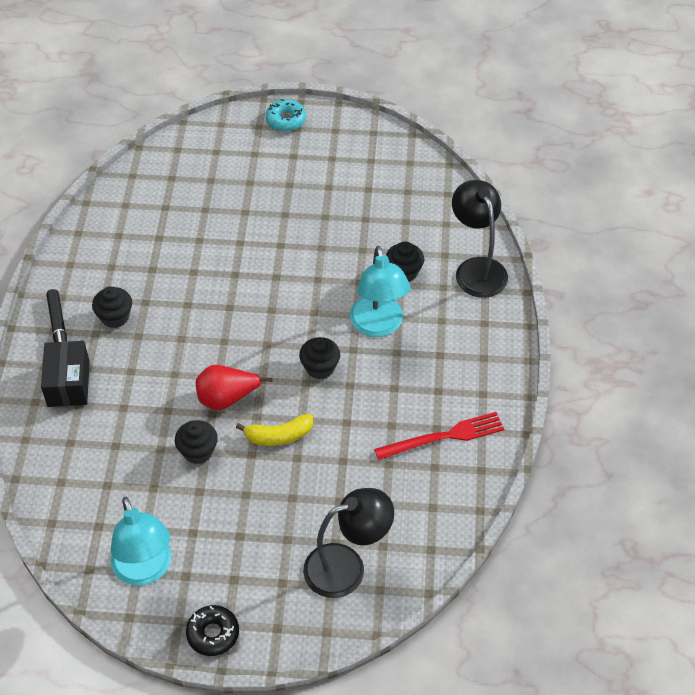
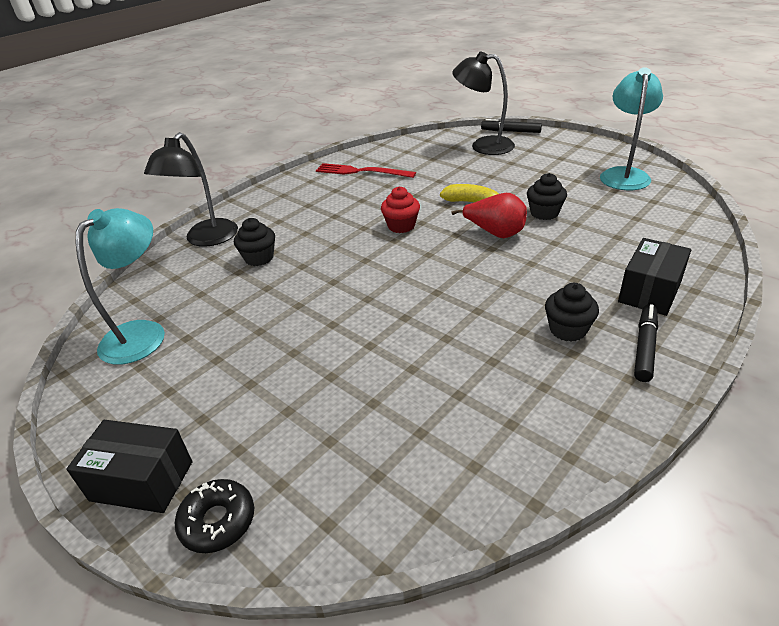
camera: 140 degrees left, 15 degrees down
black donut [186,605,239,656] -> black donut moved to [175,479,254,553]
turquoise donut [266,99,306,131] -> black box [66,420,192,513]
black cupcake [299,337,340,380] -> red cupcake [381,186,420,233]
turquoise lamp [350,246,411,337] -> turquoise lamp moved to [76,208,165,365]
none -> black marker [481,119,542,133]

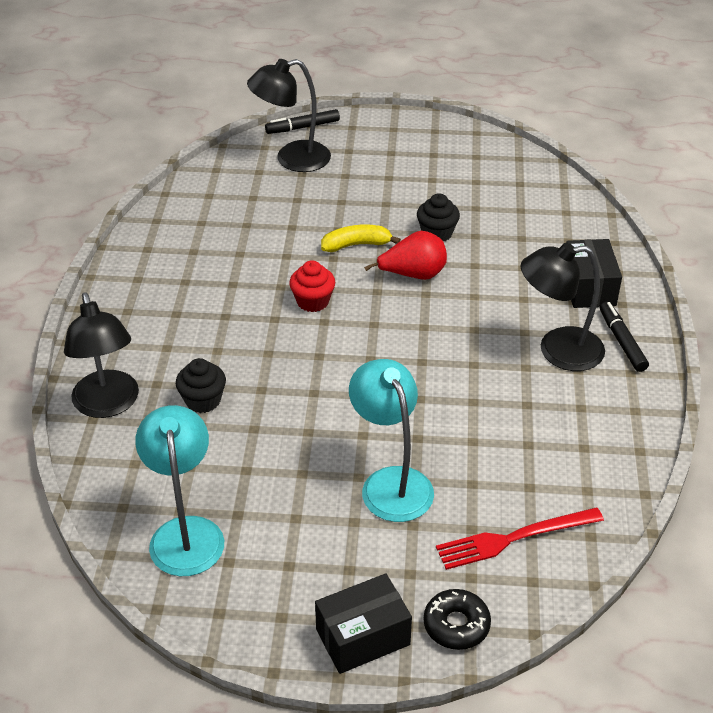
camera: 40 degrees left, 5 degrees up
red fork [316,163,416,178] -> red fork moved to [436,507,604,570]
black cupcake [545,283,599,342] -> black lamp [520,243,605,371]
turquoise lamp [600,67,663,190] -> turquoise lamp moved to [349,359,434,522]

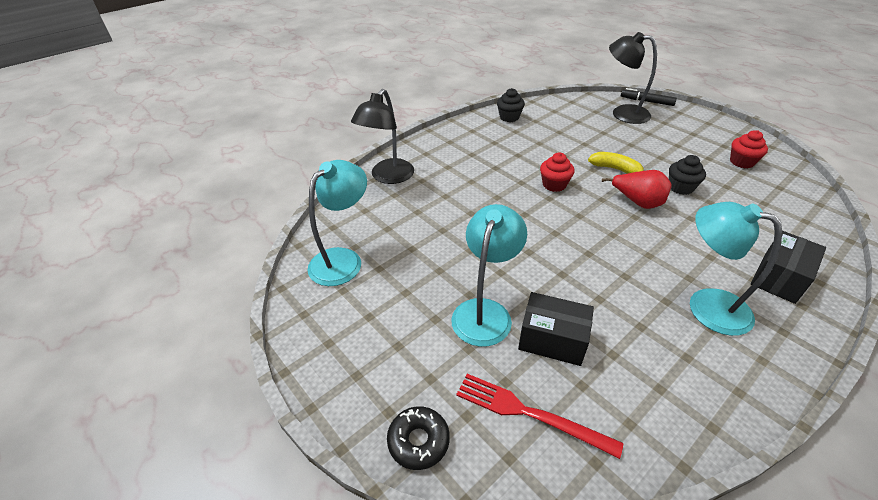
camera: 45 degrees right, 0 degrees up
black cupcake [176,358,226,413] -> black cupcake moved to [497,88,525,122]
black box [315,573,412,674] -> black box moved to [518,292,594,366]
black lamp [520,243,605,371] -> turquoise lamp [690,202,782,336]
black marker [600,302,649,372] -> none
none -> red cupcake [730,130,768,168]

